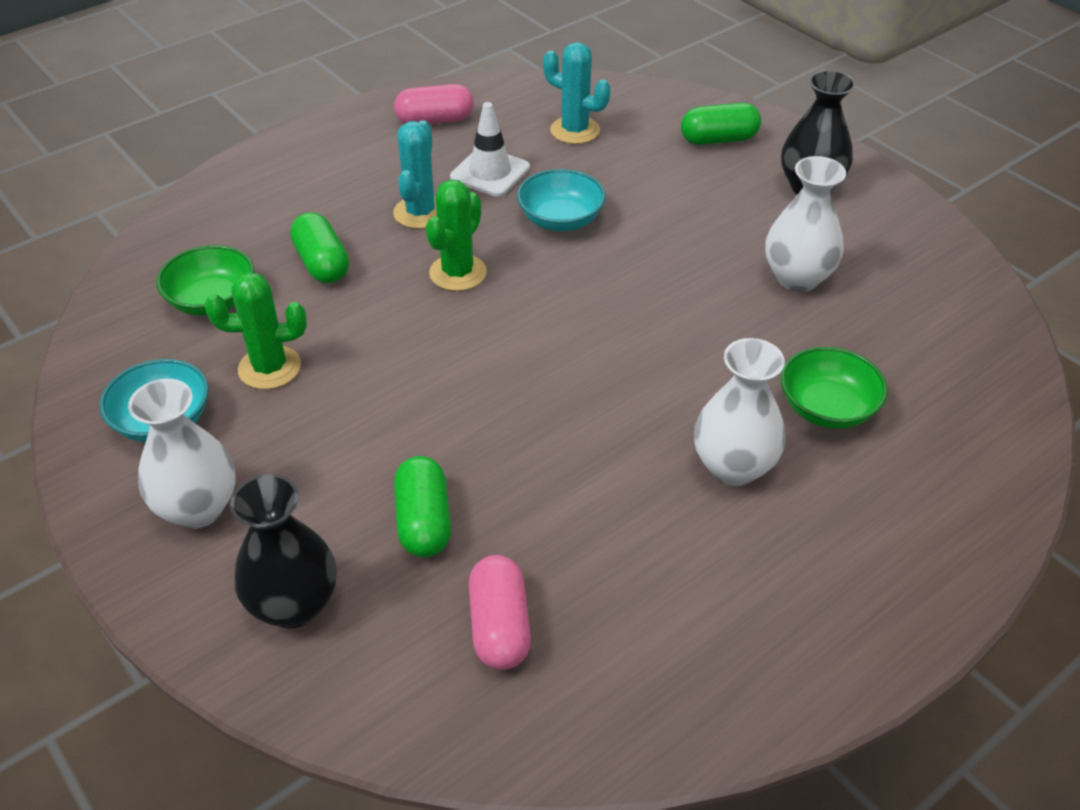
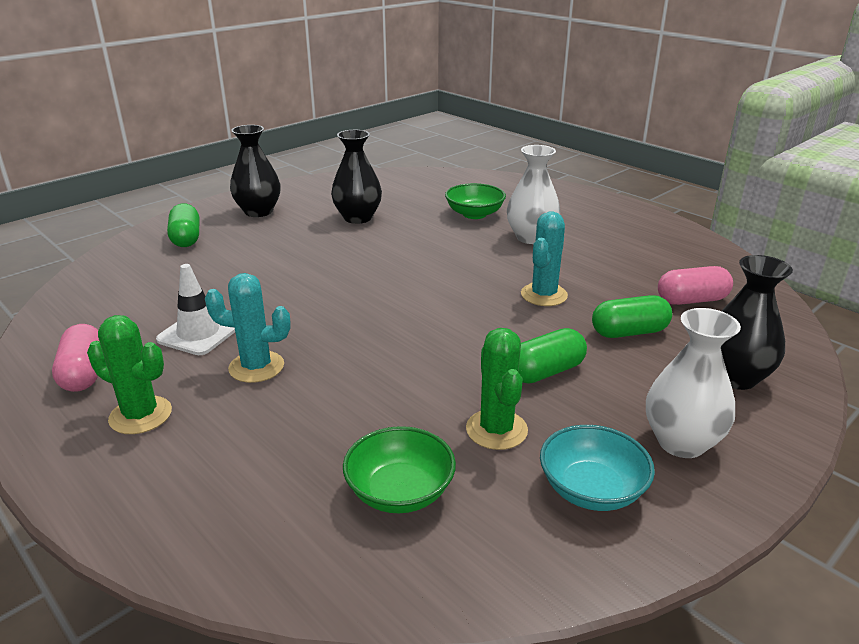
camera: 95 degrees left, 15 degrees down
green capsule [290,212,349,283] -> green capsule moved to [519,328,587,384]
green cactus [426,180,487,291] -> green cactus moved to [87,315,172,434]
turquoise bowl [517,169,606,231] -> none
turquoise cactus [543,42,610,144] -> turquoise cactus moved to [521,211,568,306]
white vase [765,156,846,292] -> black vase [331,130,382,224]

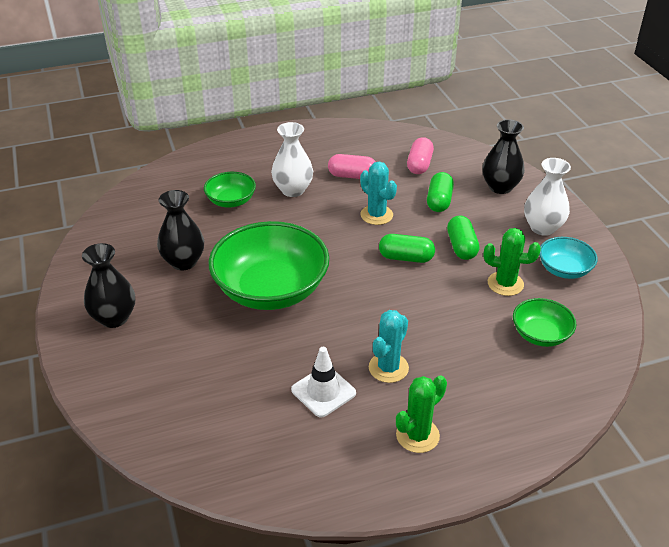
camera: 65 degrees left, 10 degrees up
pink capsule [52,324,99,392] -> pink capsule moved to [328,154,376,179]
green capsule [167,203,199,247] -> green capsule moved to [379,234,435,263]
none -> green bowl [208,221,329,310]

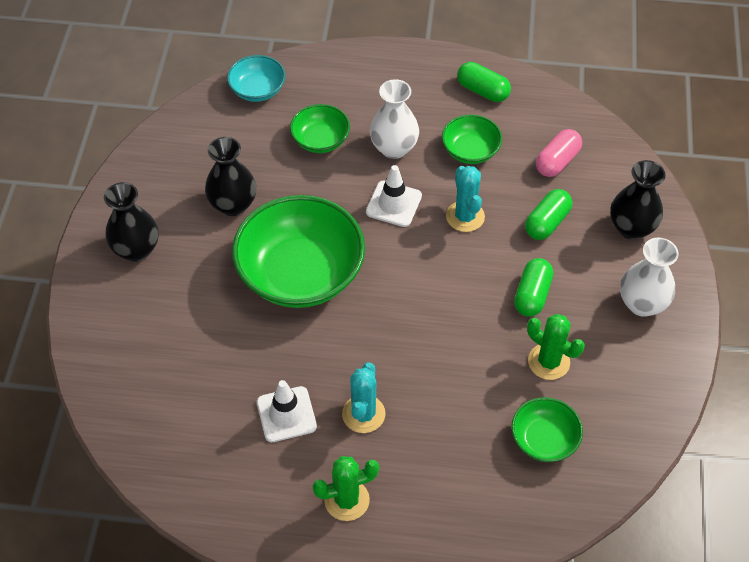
camera: 25 degrees right, 15 degrees up
pink capsule [328,154,376,179] -> green bowl [442,114,502,164]
turquoise cactus [369,310,409,383] -> turquoise cactus turned 45 degrees counterclockwise [342,362,386,433]
green capsule [379,234,435,263] -> green capsule moved to [457,62,511,102]
turquoise bowl [539,237,598,279] -> turquoise bowl moved to [227,55,285,102]
none -> white traffic cone [366,165,422,227]

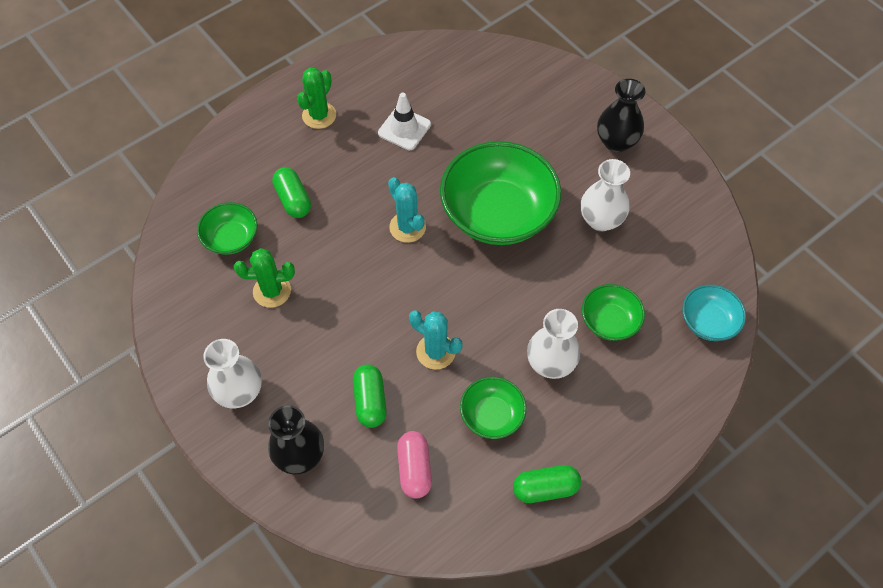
camera: 135 degrees right, 5 degrees up
black vase [205,137,256,216] -> white vase [581,159,630,231]
turquoise cactus [342,362,386,433] -> turquoise cactus moved to [388,177,426,243]
white traffic cone [366,165,422,227] -> none
green capsule [514,258,553,317] -> green capsule moved to [272,167,311,218]

